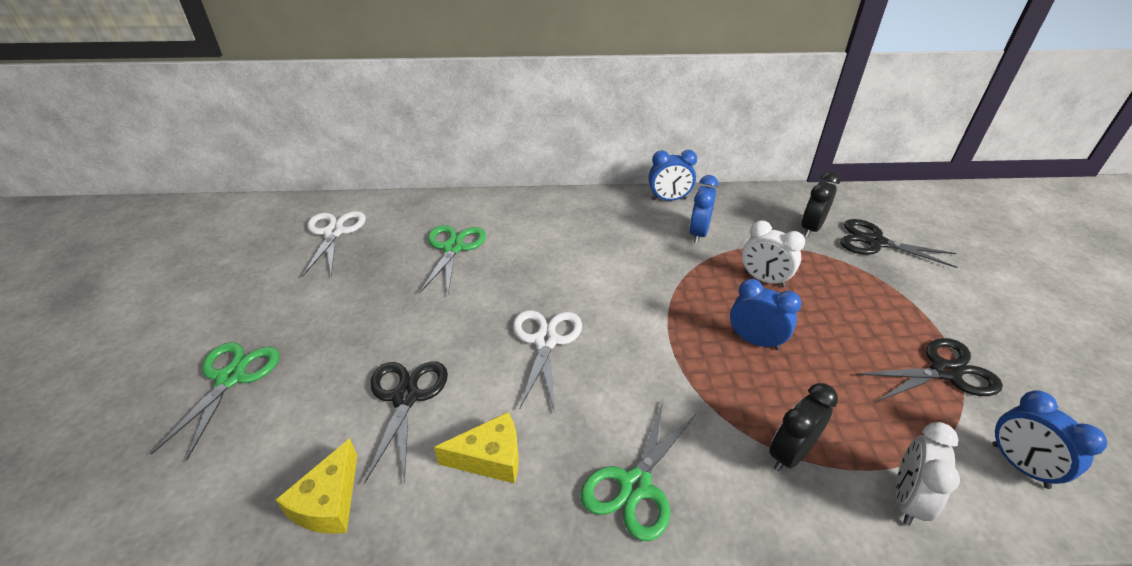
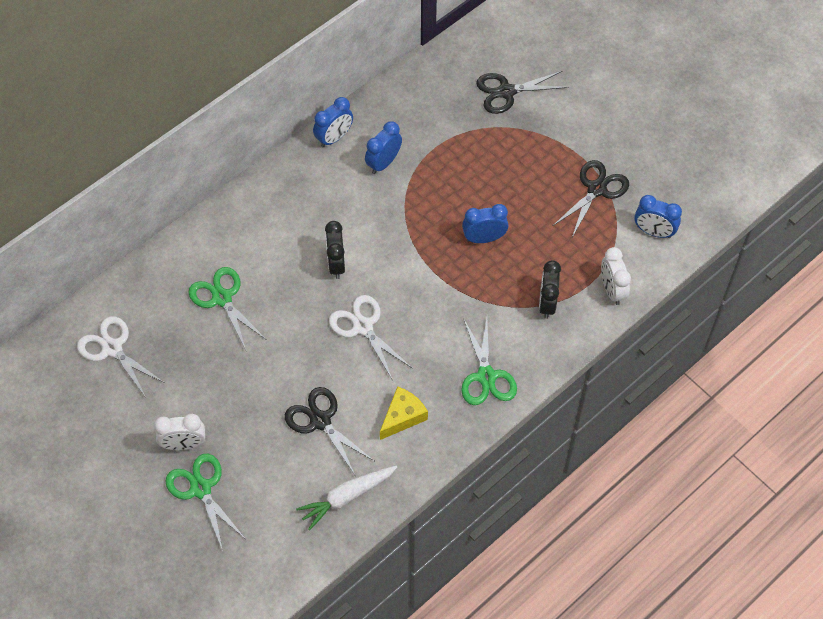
camera: 40 degrees left, 20 degrees up
yellow cheese [276,438,357,534] -> white carrot [296,466,397,530]
blue clock [689,175,719,244] -> blue clock turned 60 degrees clockwise [365,121,402,174]
white clock [742,221,805,287] -> white clock moved to [154,414,205,450]
black clock [801,171,840,237] -> black clock moved to [325,221,345,279]

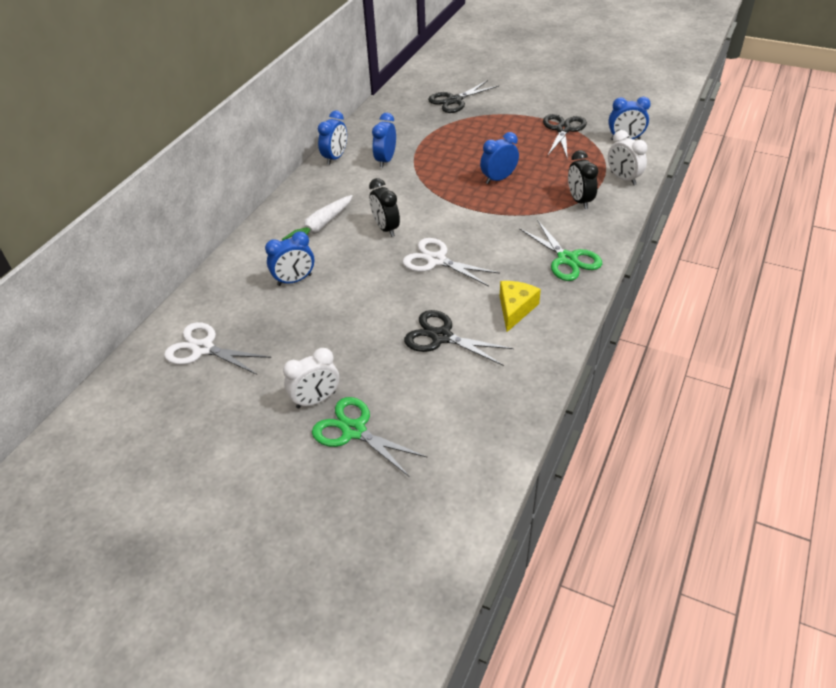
camera: 20 degrees left, 15 degrees down
green scissors [188,267,267,350] -> blue clock [265,232,314,286]
white carrot [296,466,397,530] -> white carrot moved to [282,195,353,241]

